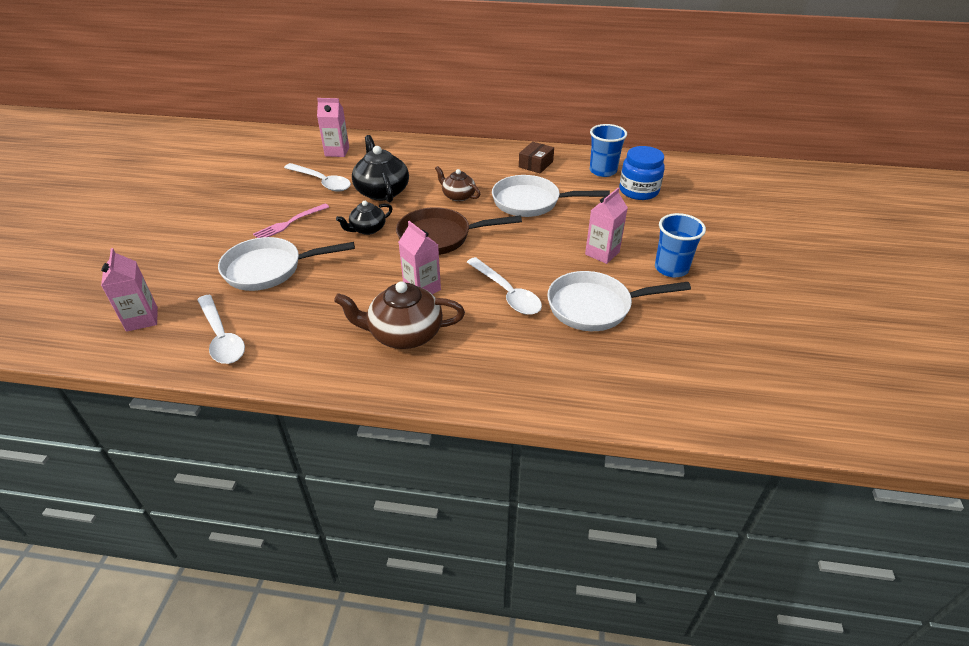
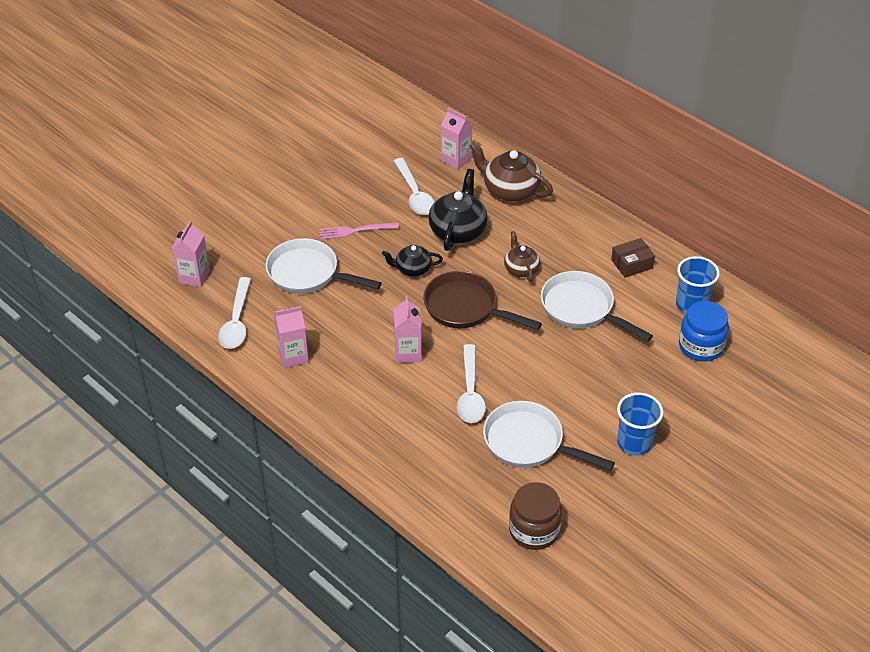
camera: 35 degrees right, 5 degrees up
brown teapot [334,281,465,349] -> brown teapot moved to [470,142,553,201]
pink carton [585,188,628,264] -> pink carton moved to [274,306,309,368]
none -> brown jar [509,482,562,550]

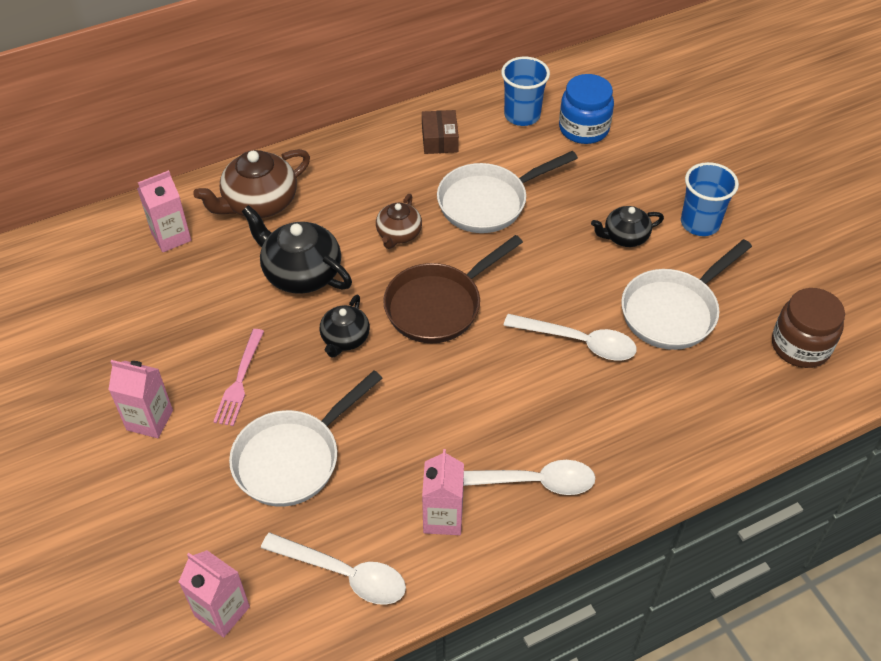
camera: 70 degrees left, 5 degrees up
white spoon [394,158,435,215] -> white spoon moved to [463,460,595,495]
pink carton [394,296,422,363] -> pink carton moved to [108,360,173,438]
brown teapot [504,231,540,282] -> brown teapot turned 75 degrees counterclockwise [376,194,422,249]
none -> black teapot [591,206,664,247]

